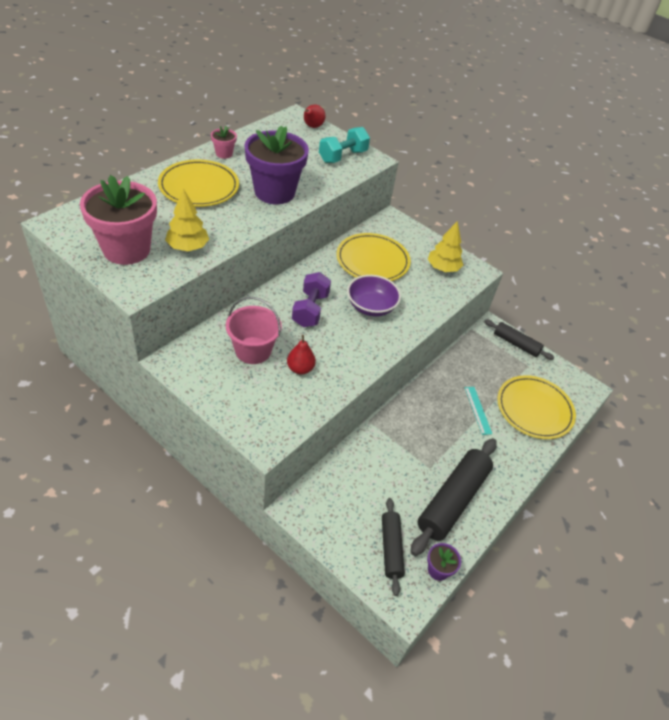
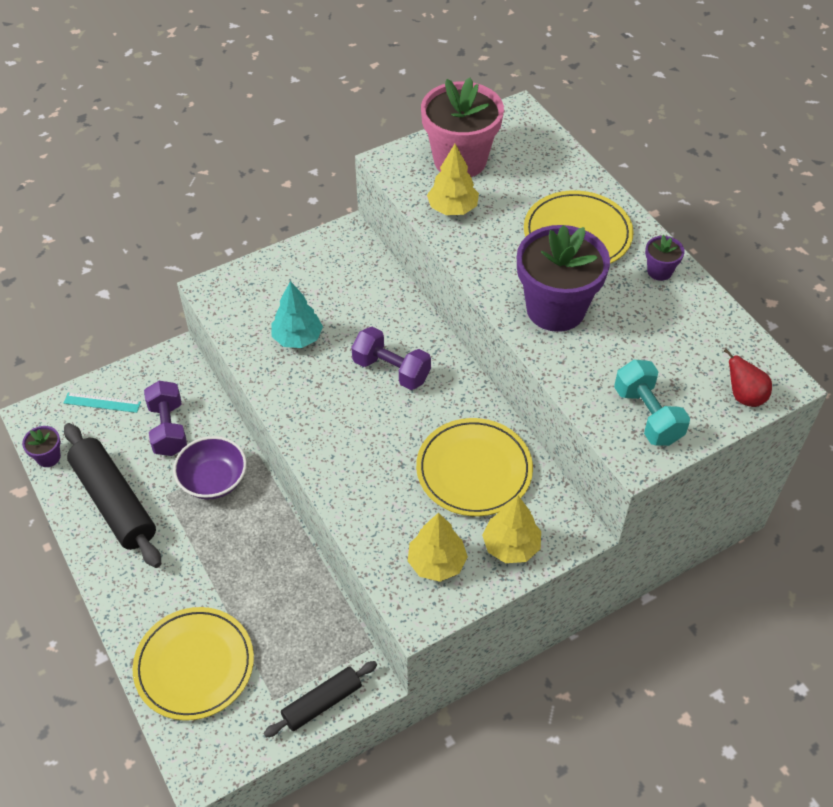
camera: 115 degrees right, 5 degrees up
pink flower pot [211,126,237,159] -> purple flower pot [645,235,685,281]
pink bucket [226,297,282,364] -> none
red pear [287,335,316,374] -> turquoise tree [271,281,323,348]
purple bowl [347,275,401,317] -> purple bowl moved to [173,436,247,499]
black rolling pin [382,498,405,596] -> none
turquoise ruler [465,387,492,435] -> turquoise ruler moved to [64,393,141,413]
none -> purple dumbbell [144,381,187,456]
none -> yellow tree [482,496,541,563]

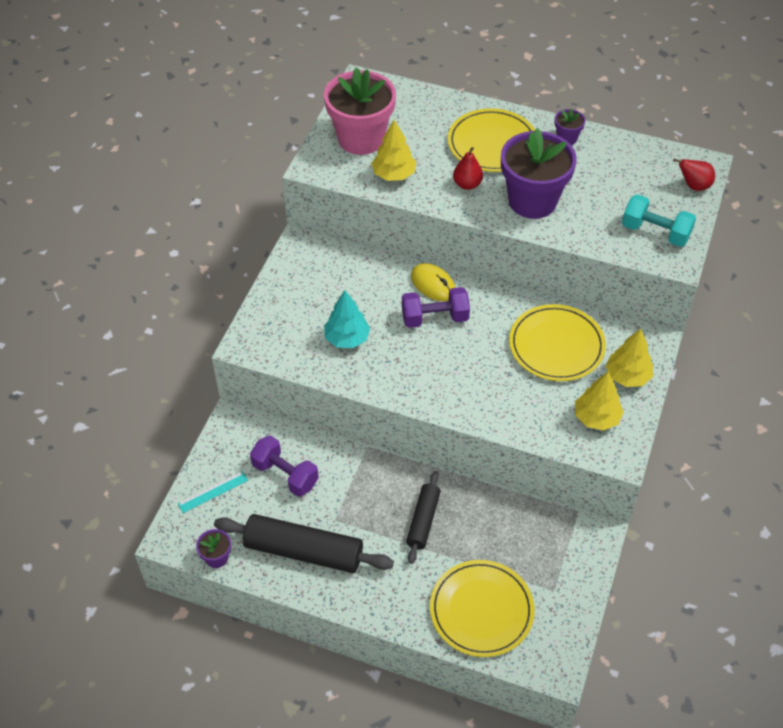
camera: 40 degrees left, 0 degrees up
purple bowl [173,436,247,499] -> none
black rolling pin [264,661,377,737] -> black rolling pin moved to [406,471,441,564]
none -> yellow mouse [411,263,455,301]
none -> red pear [453,147,483,190]

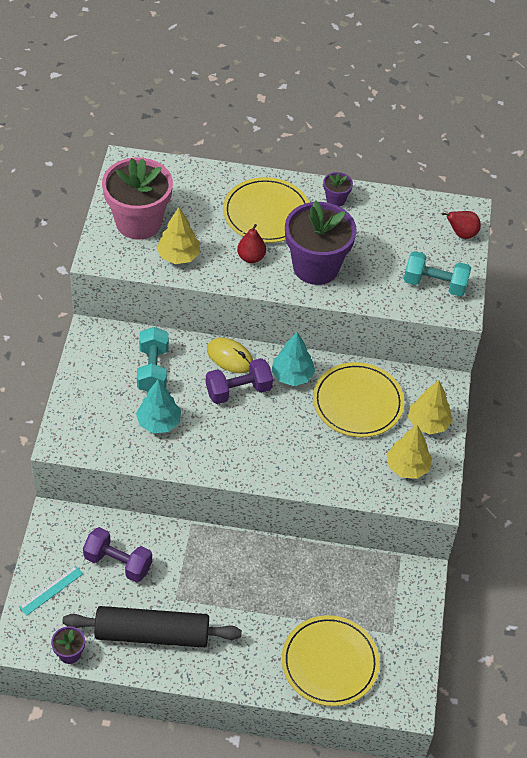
camera: 15 degrees left, 0 degrees up
black rolling pin [406,471,441,564] -> none
none -> turquoise dumbbell [137,327,169,392]
none -> turquoise tree [271,332,315,386]

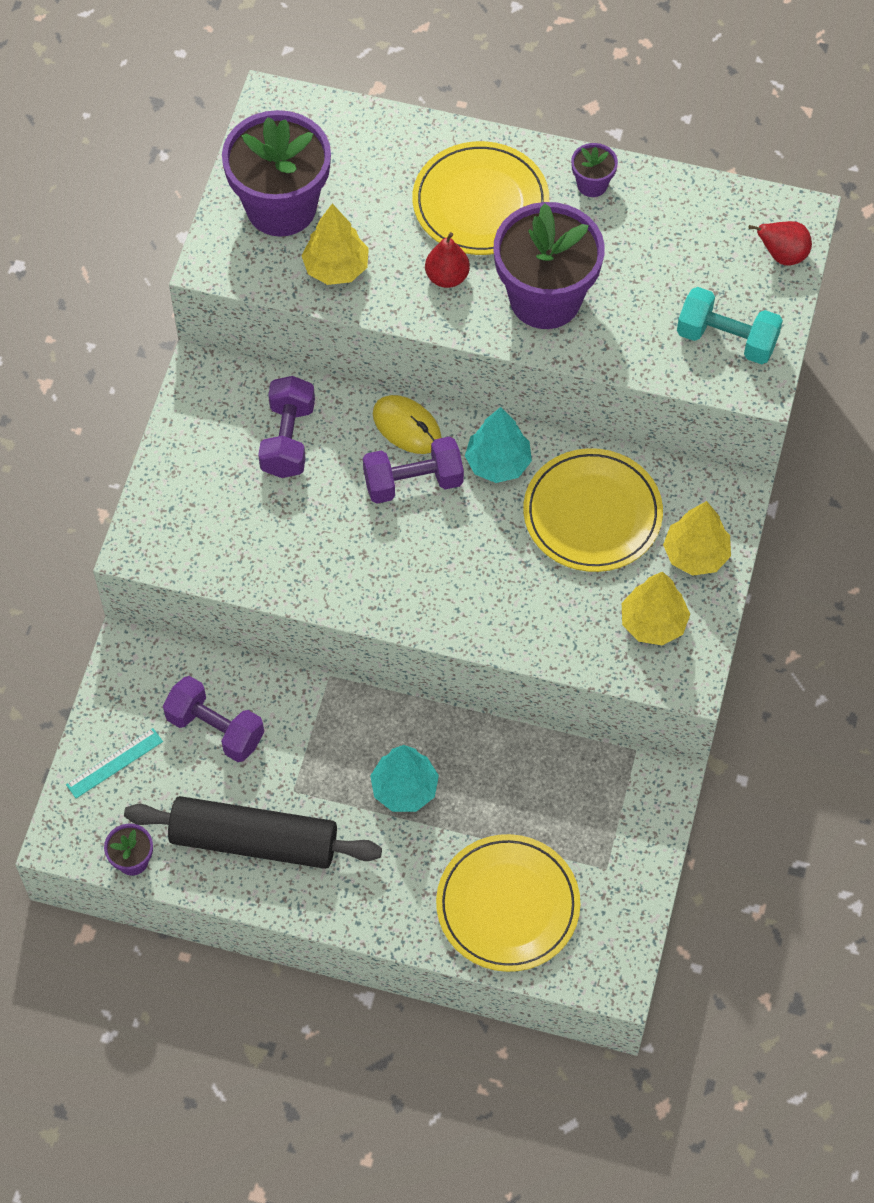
camera: 10 degrees right, 10 degrees up
pink flower pot [102,157,173,240] -> purple flower pot [222,110,331,237]
turquoise tree [136,379,181,433] -> turquoise tree moved to [370,745,439,812]
turquoise dumbbell [137,327,169,392] -> purple dumbbell [258,376,315,478]

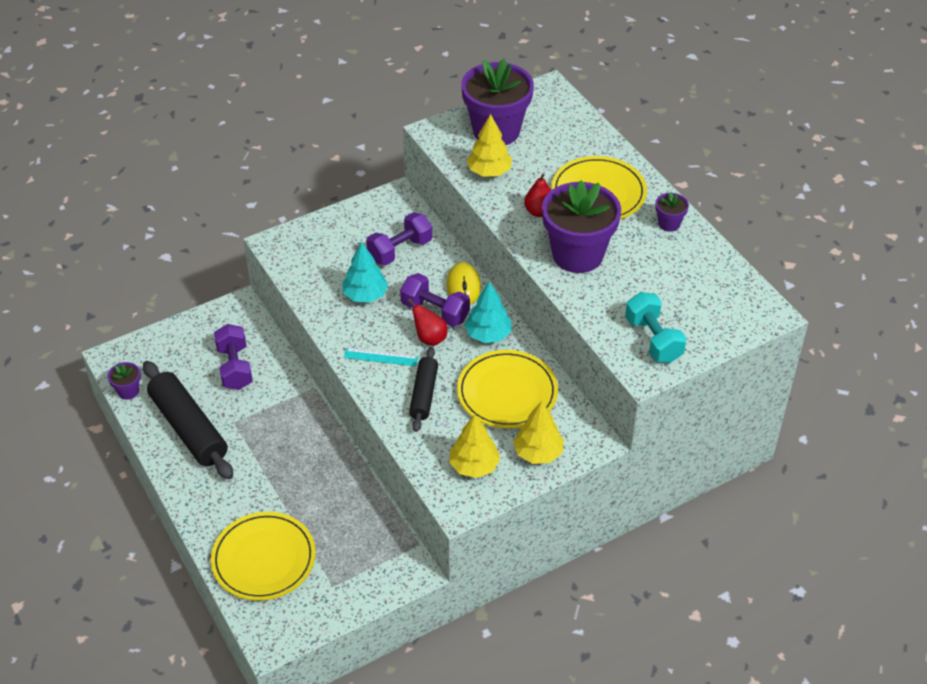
camera: 45 degrees right, 15 degrees down
turquoise ruler [66,728,163,798] -> turquoise ruler moved to [344,348,418,366]
turquoise tree [370,745,439,812] -> turquoise tree moved to [342,242,388,302]
red pear [748,221,812,265] -> red pear moved to [408,299,447,346]
none -> black rolling pin [409,347,438,432]

